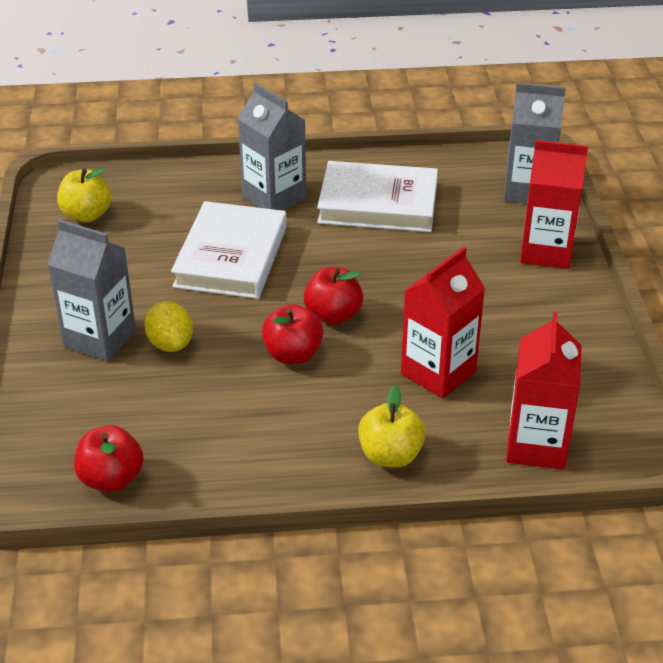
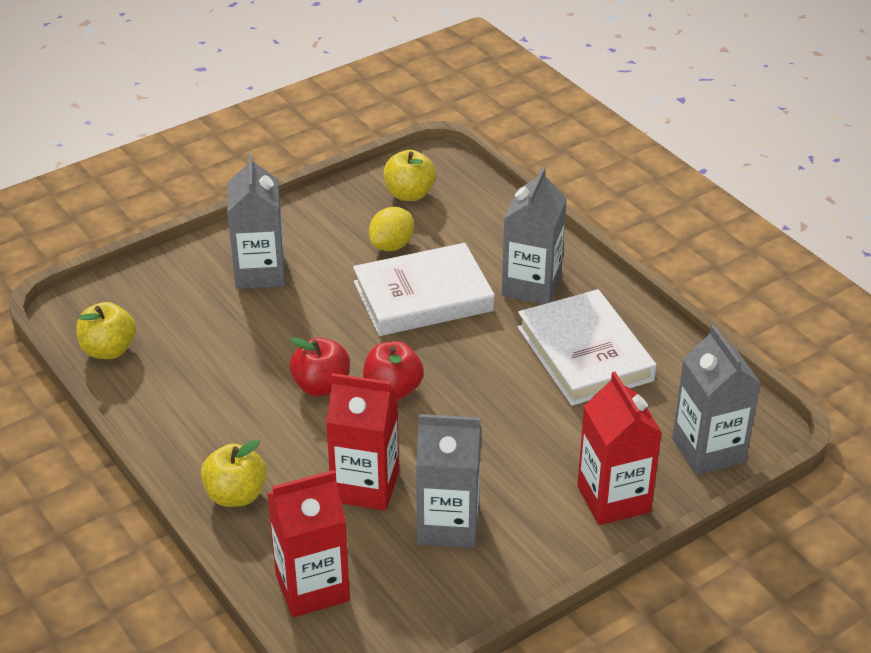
camera: 60 degrees right, 0 degrees up
red apple [74,425,144,492] -> yellow apple [76,302,136,359]
yellow lemon [144,301,193,352] -> yellow lemon moved to [369,207,414,251]
none -> grey carton [416,414,481,548]

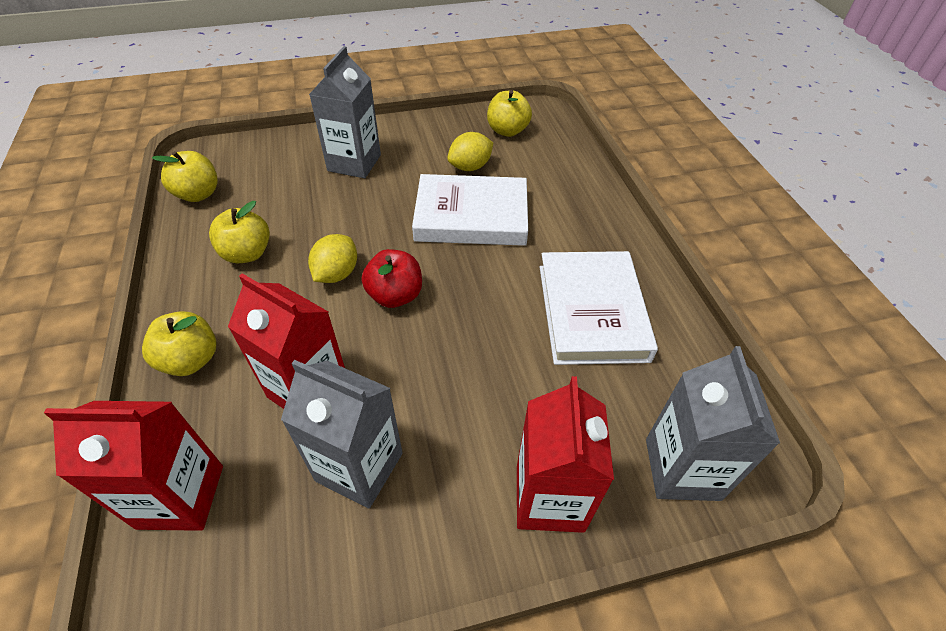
camera: 20 degrees right, 10 degrees up
red apple [290,337,350,397] -> yellow lemon [308,234,357,283]
grey carton [502,167,567,304] -> none
none -> yellow apple [209,201,270,263]

